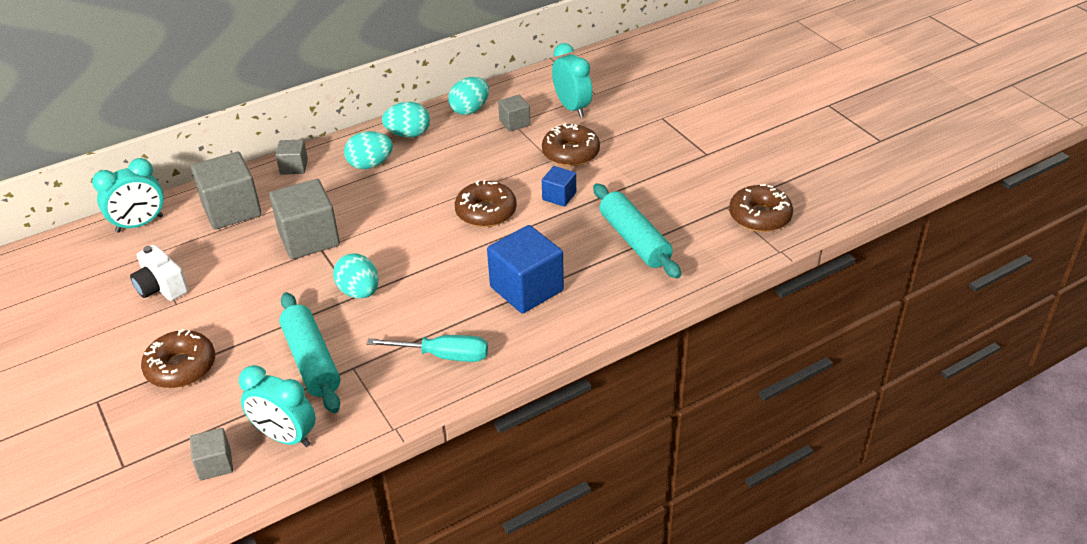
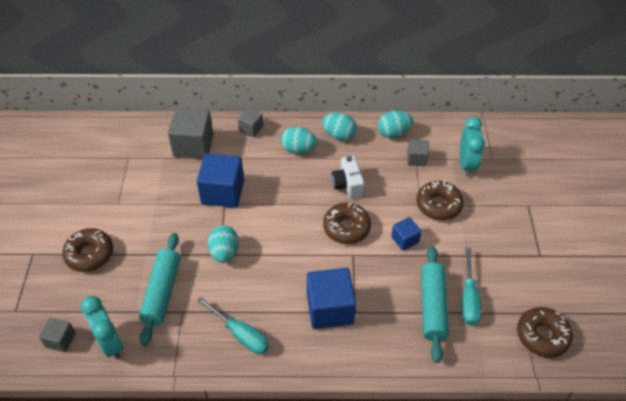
camera: 30 degrees right, 10 degrees up
turquoise clock [92,158,164,232] -> none
white camera [130,245,188,301] -> white camera moved to [331,156,365,199]
grey cube [269,179,340,259] -> blue cube [197,153,244,208]
none -> turquoise screwdriver [462,248,481,326]

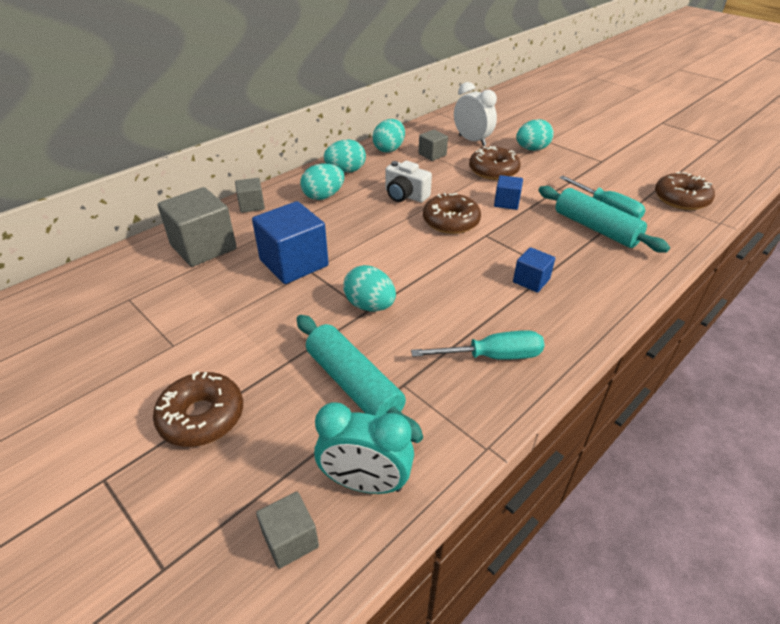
camera: 45 degrees left, 10 degrees down
blue cube [307,268,356,329] -> blue cube [513,247,555,293], size x0.53
turquoise clock [460,117,485,177] -> white clock [454,82,497,146]
none -> turquoise egg [516,119,554,151]

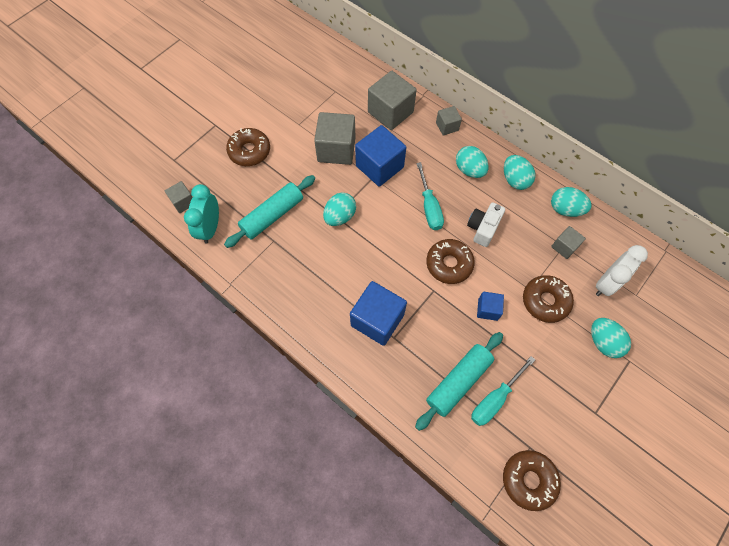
camera: 85 degrees right, 25 degrees up
turquoise screwdriver [411,330,545,360] -> turquoise screwdriver moved to [416,162,444,230]
blue cube [513,247,555,293] -> blue cube [350,281,407,346], size x1.89
none -> grey cube [314,112,355,165]

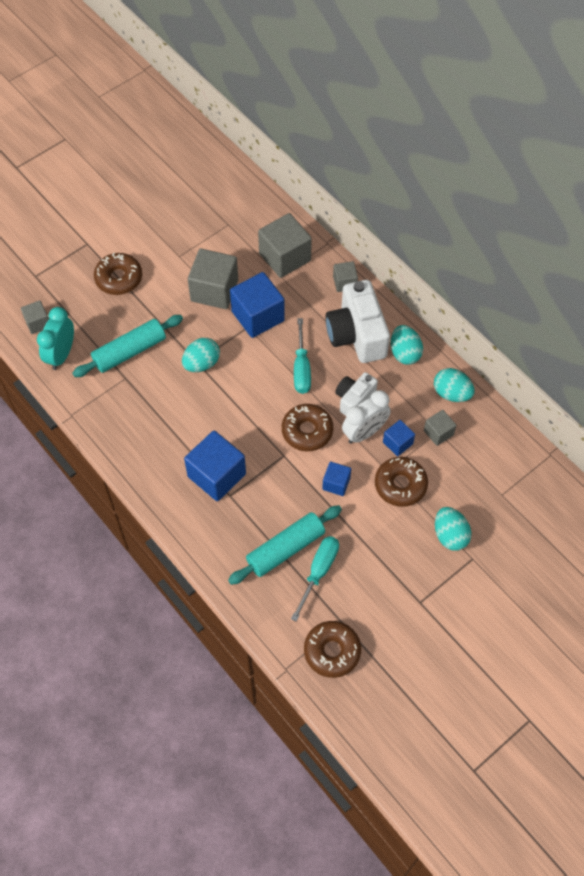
camera: 10 degrees right, 5 degrees down
turquoise egg [456,146,489,178] -> white camera [325,280,390,363]
turquoise screwdriver [471,356,535,426] -> turquoise screwdriver turned 150 degrees clockwise [291,536,339,622]
white clock [596,245,648,296] -> white clock moved to [342,390,391,444]
none -> blue cube [383,420,415,456]

